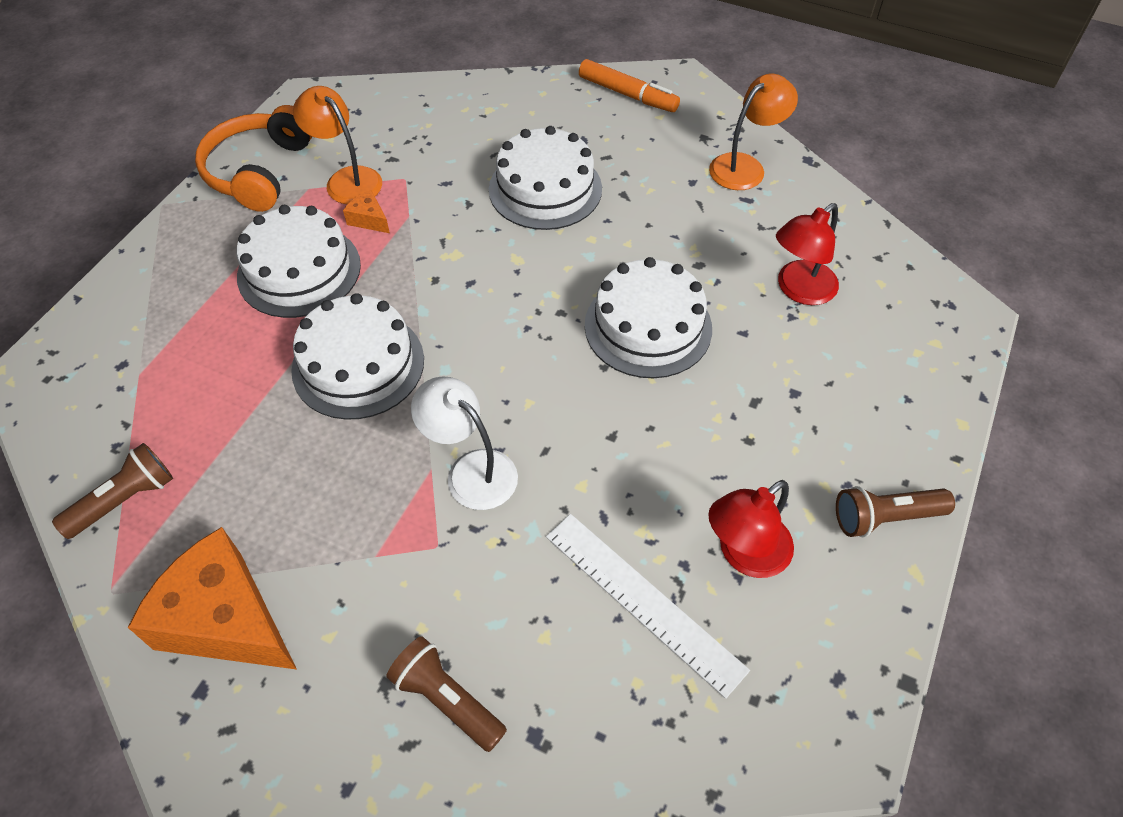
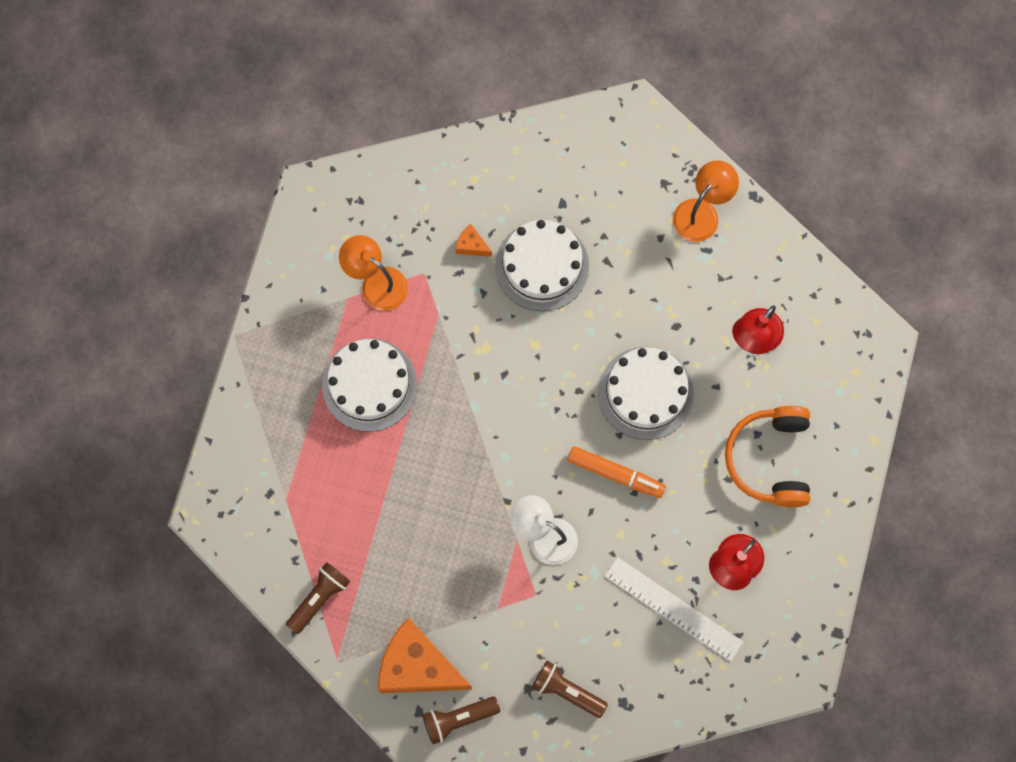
camera: 10 degrees left, 20 degrees up
orange headphones [195,105,312,212] -> orange headphones moved to [725,406,810,507]
white cake [291,293,424,420] -> none
orange cheese [343,190,390,233] -> orange cheese moved to [455,224,492,257]
orange marker [579,59,680,112] -> orange marker moved to [568,446,666,498]
brown flashlight [836,486,955,538] -> brown flashlight moved to [423,696,500,744]

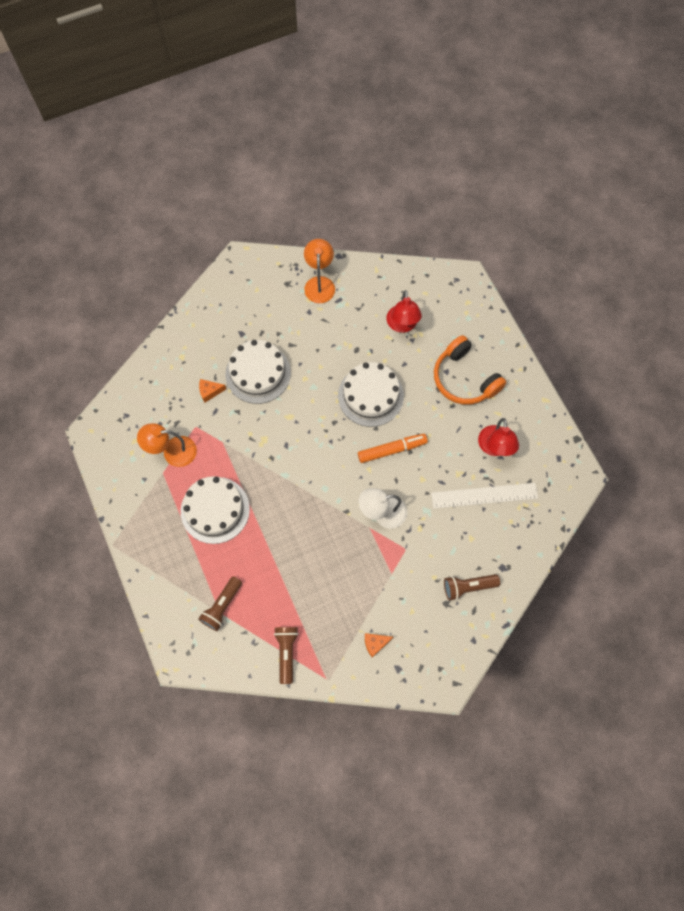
camera: 40 degrees left, 5 degrees down
orange cheese [378,618,472,693] -> orange cheese [365,633,393,657], size x0.42
brown flashlight [423,696,500,744] -> brown flashlight moved to [198,576,242,631]

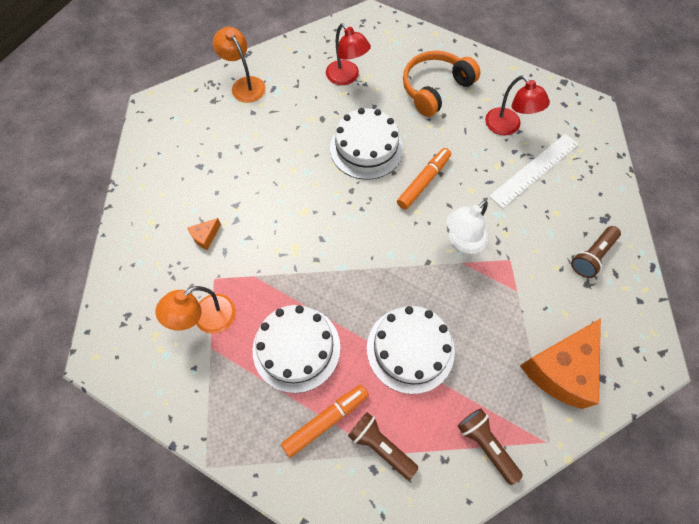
camera: 35 degrees left, 5 degrees down
brown flashlight [198,576,242,631] -> brown flashlight turned 135 degrees clockwise [348,412,418,480]
white cake [226,340,291,404] -> white cake moved to [367,306,455,394]
orange cheese [365,633,393,657] -> orange cheese [520,318,601,409], size x2.37
orange headphones [434,335,506,405] -> orange headphones turned 120 degrees clockwise [403,51,480,117]
none -> orange marker [281,385,369,458]

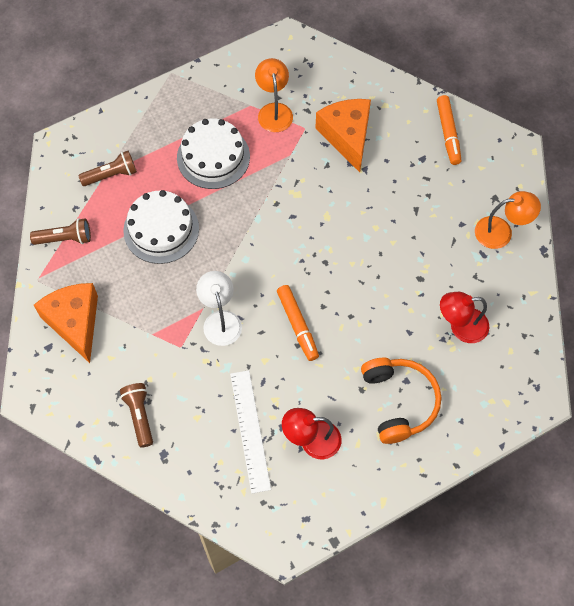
camera: 120 degrees right, 0 degrees up
orange cheese [188,218,221,250] -> orange cheese [315,99,371,172], size x2.37
orange marker [281,385,369,458] -> orange marker moved to [437,95,462,165]
white cake [330,108,403,180] -> none

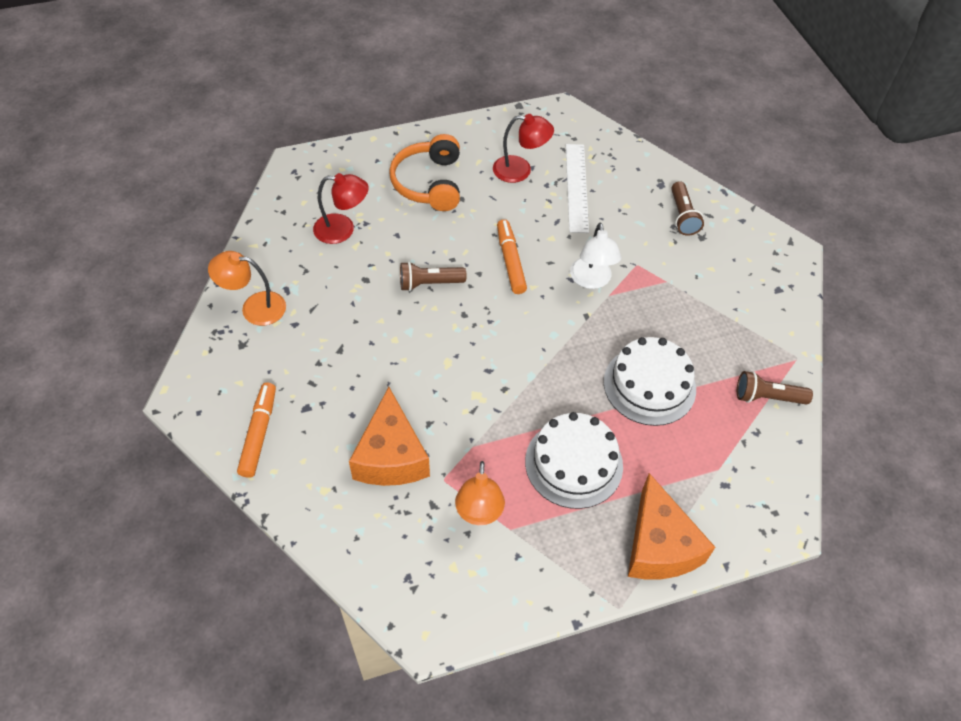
camera: 170 degrees left, 10 degrees down
orange cheese [34,283,98,363] -> orange cheese moved to [628,473,715,579]
brown flashlight [78,151,137,186] -> brown flashlight moved to [400,261,467,291]

